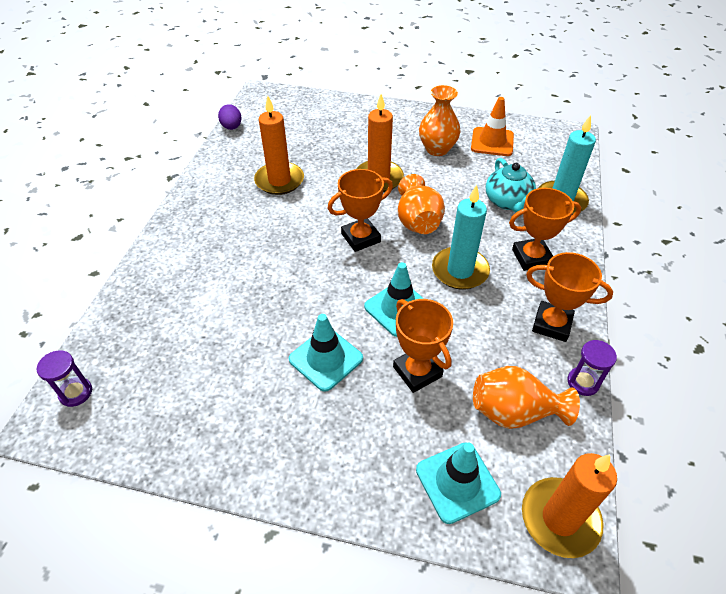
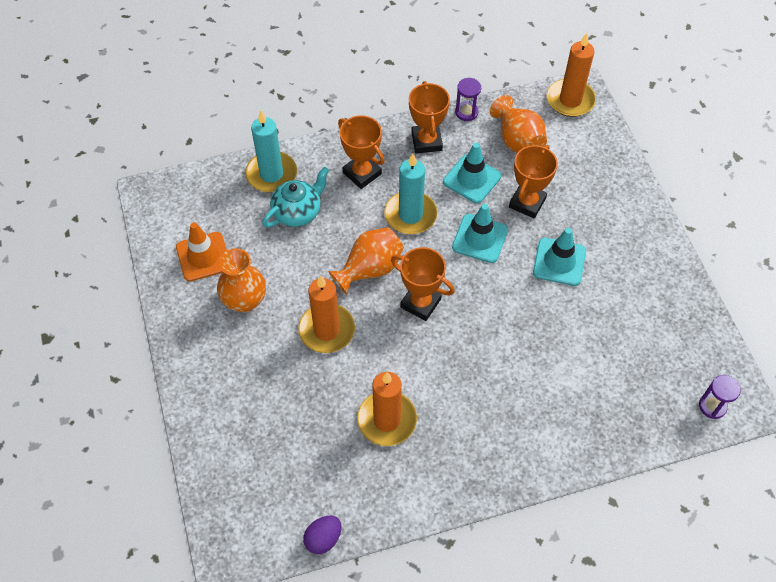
camera: 120 degrees left, 10 degrees up
turquoise traffic cone [416,442,501,524] -> turquoise traffic cone moved to [443,143,501,203]

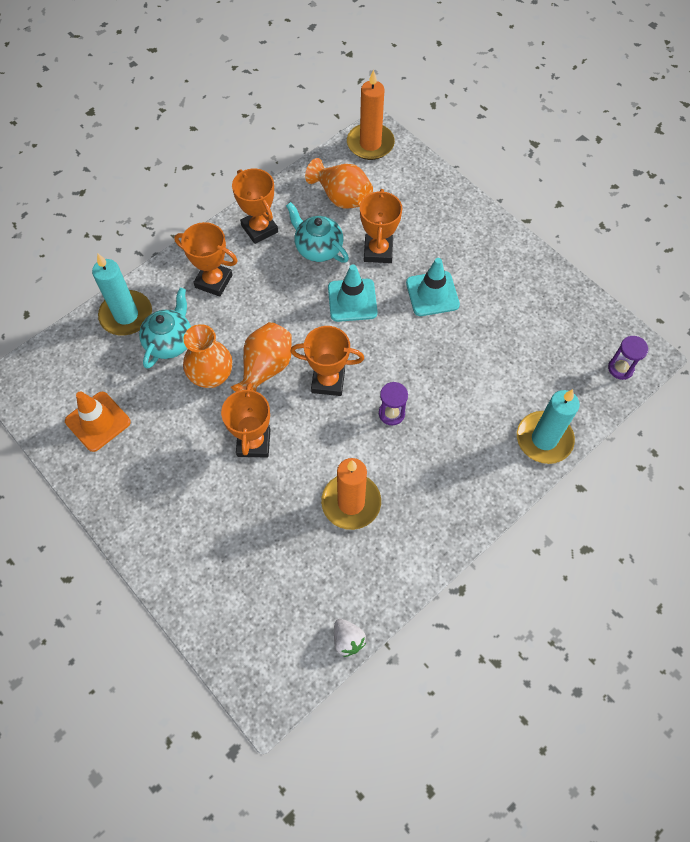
camera: 25 degrees left, 5 degrees up
orange vase [217,248,266,312] -> orange vase moved to [183,324,232,388]
orange candle [298,275,355,353] -> orange trophy [221,383,270,458]
purple egg [303,516,342,554] -> white strawberry [334,619,366,657]
turquoise candle [384,154,437,234] -> turquoise candle moved to [517,389,580,464]
turquoise traffic cone [443,143,501,203] -> turquoise teapot [286,202,349,263]
purple hourglass [455,78,481,121] -> purple hourglass moved to [379,382,408,426]

